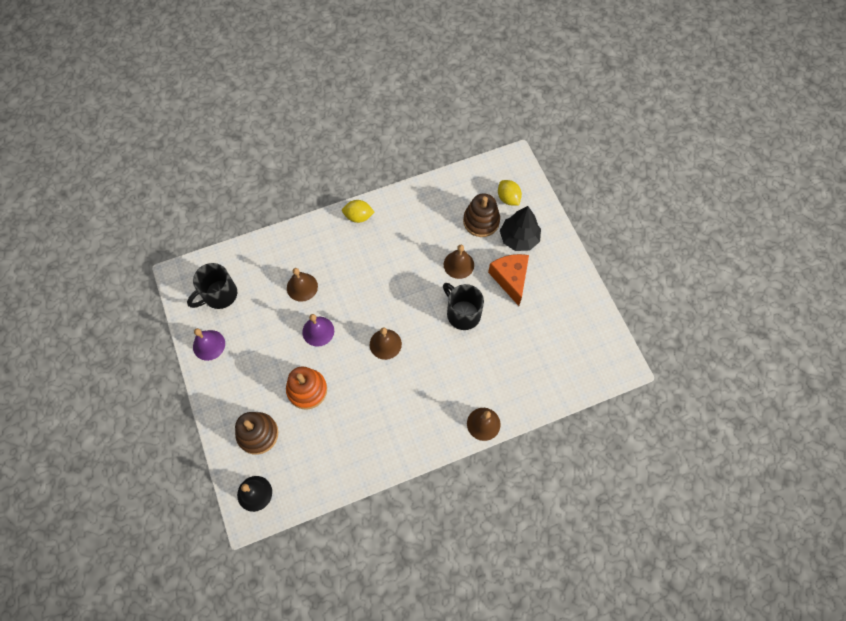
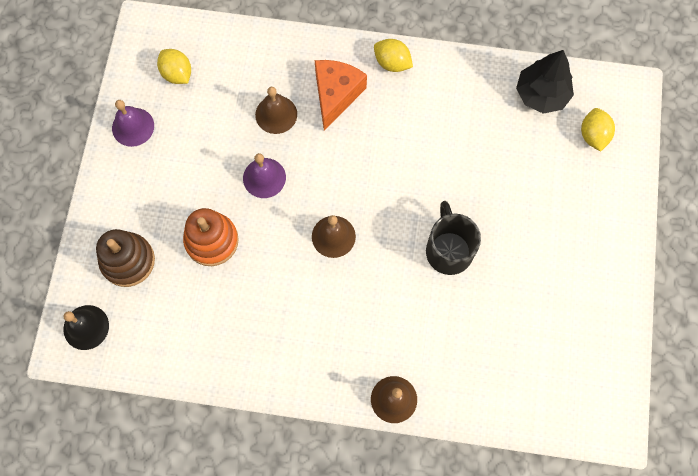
camera: 30 degrees right, 5 degrees up
black mug [187,263,237,309] -> yellow lemon [157,49,191,84]
brown bell [444,245,474,279] -> none
brown stacking toy [463,193,500,237] -> none
orange cheese [488,254,529,306] -> orange cheese moved to [315,60,367,131]
black tree [500,206,541,251] -> black tree moved to [516,50,574,114]

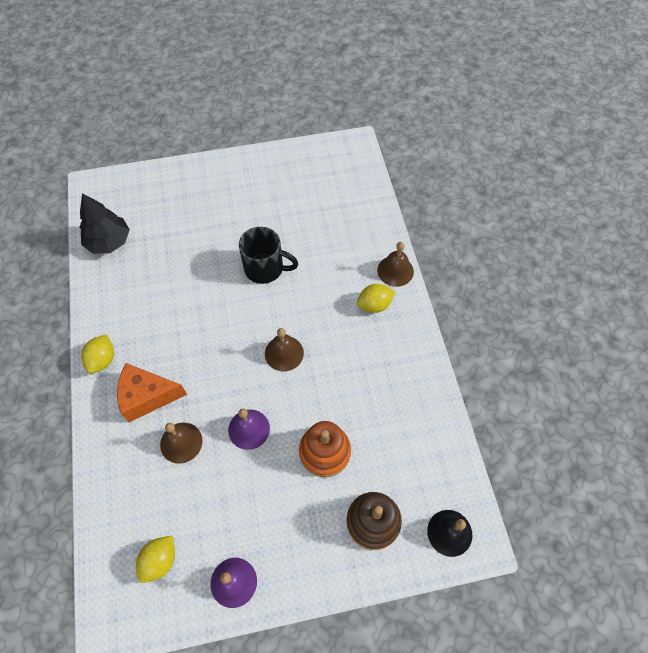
camera: 110 degrees left, 10 degrees down
black mug [426,201,481,275] -> black mug turned 135 degrees counterclockwise [239,227,298,284]
yellow lemon [581,108,615,152] -> yellow lemon moved to [357,284,395,313]

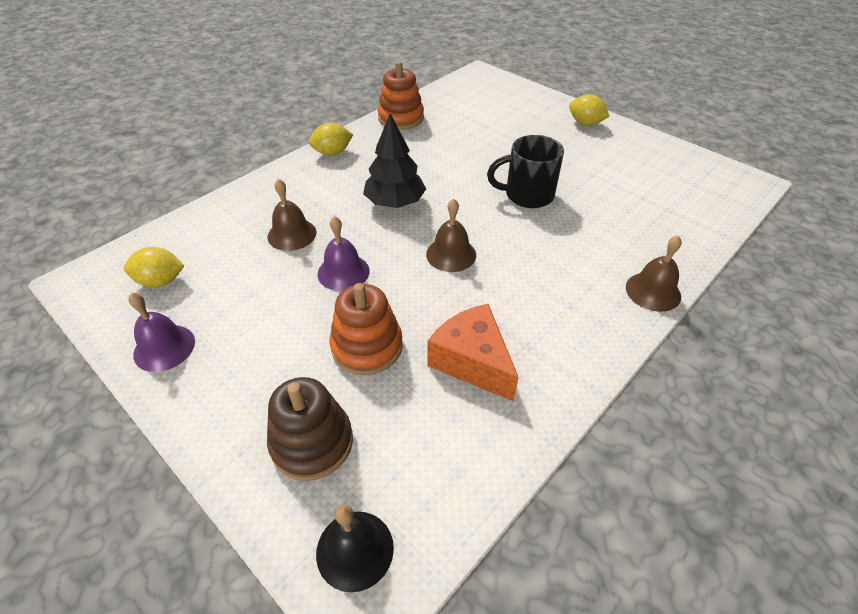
camera: 55 degrees right, 15 degrees down
black tree [80,193,130,254] -> black tree moved to [363,114,426,208]
orange cheese [117,363,187,422] -> orange cheese moved to [428,304,519,402]
black mug [239,227,298,284] -> black mug turned 105 degrees clockwise [487,135,564,208]
yellow lemon [357,284,395,313] -> yellow lemon moved to [569,94,609,126]
none -> orange stacking toy [378,61,424,130]

